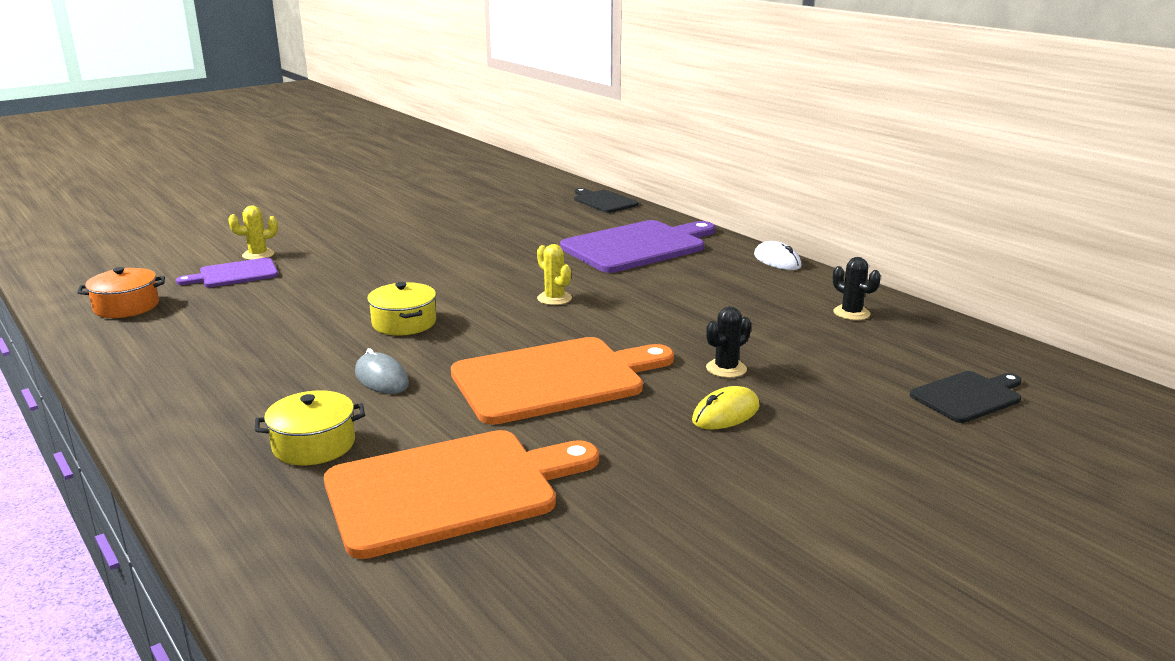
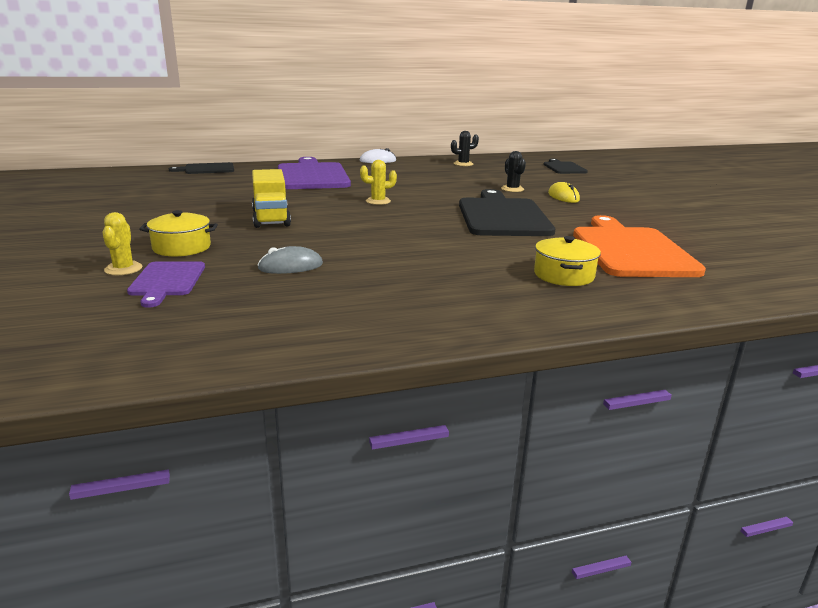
camera: 70 degrees left, 0 degrees up
orange pot [77,267,165,318] -> none
grey mouse [355,348,409,394] -> grey mouse moved to [257,246,323,274]
yellow pot [367,282,436,336] -> yellow pot moved to [139,210,218,257]
orange cutting board [451,337,674,425] -> black cutting board [459,189,555,236]
none -> yellow truck [252,169,291,228]

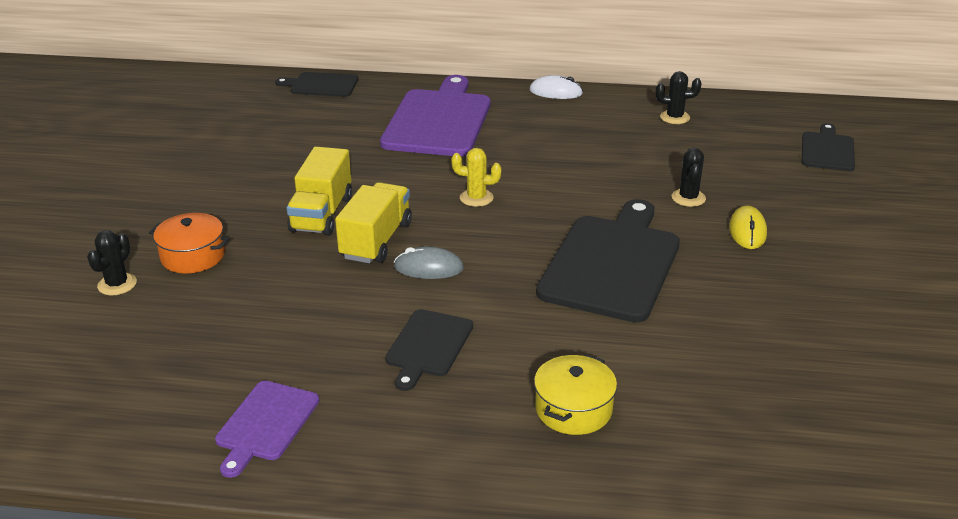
camera: 25 degrees right, 10 degrees up
yellow cactus [102,212,142,275] -> black cactus [87,230,137,295]
purple cutting board [127,261,205,308] -> purple cutting board moved to [215,381,319,478]
yellow pot [139,210,218,257] -> orange pot [149,213,230,273]
grey mouse [257,246,323,274] -> grey mouse moved to [394,246,464,279]
orange cutting board [573,215,706,277] -> none
none -> yellow truck [335,182,412,263]
none -> black cutting board [385,309,473,391]

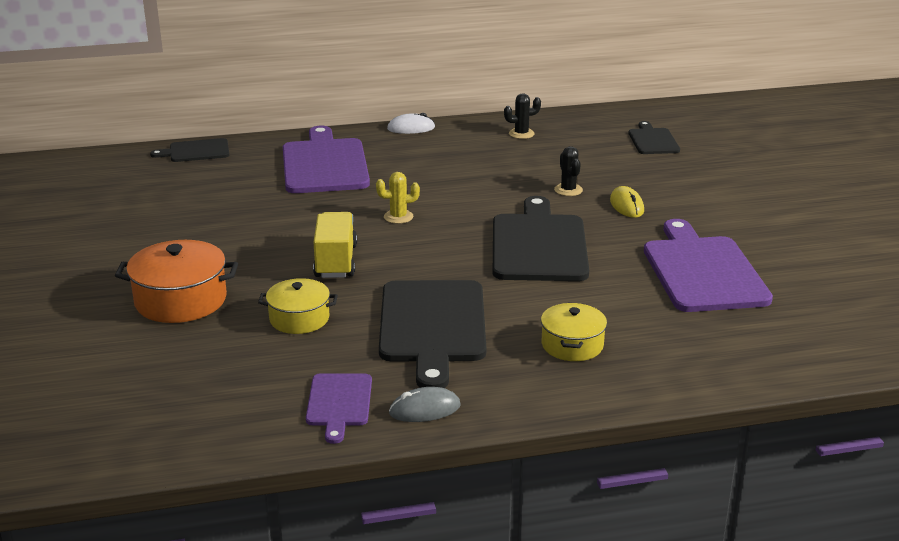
camera: 20 degrees left, 5 degrees down
black cactus [87,230,137,295] -> none
orange pot [149,213,230,273] -> orange pot [115,240,238,323], size x1.56
yellow truck [287,147,352,236] -> none
black cutting board [385,309,473,391] -> black cutting board [379,280,486,388], size x1.88
grey mouse [394,246,464,279] -> grey mouse moved to [389,387,461,422]
none -> yellow pot [258,278,338,334]
none -> purple cutting board [644,219,773,312]

